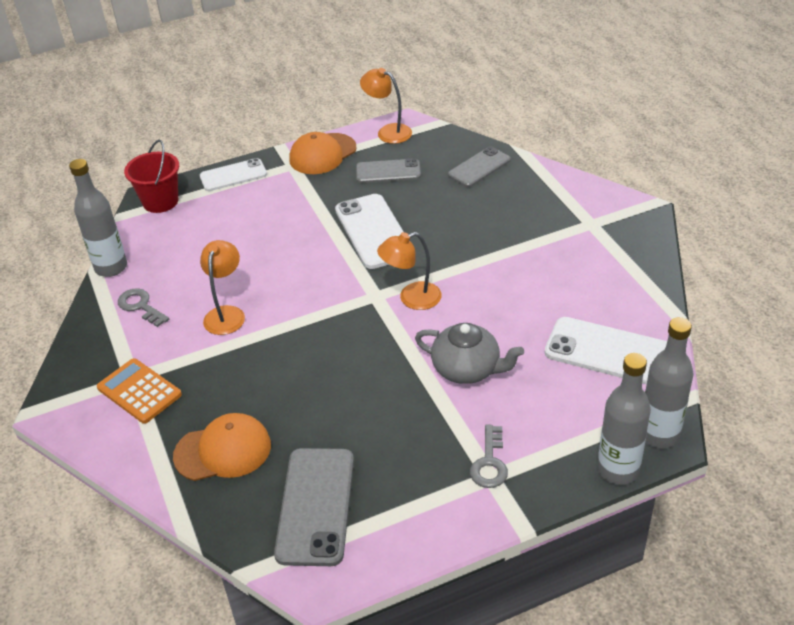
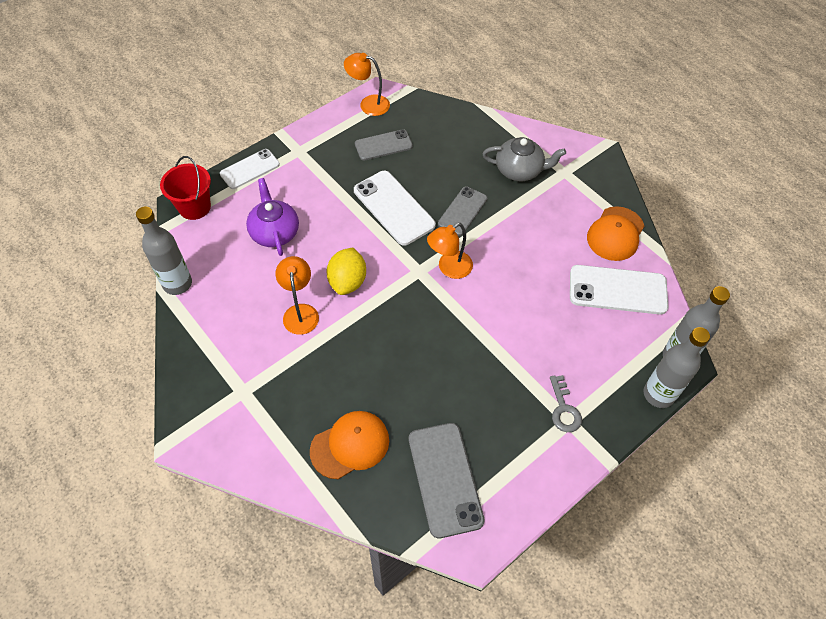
camera: 20 degrees left, 15 degrees up
orange calculator [97,358,182,424] -> none
grey key [118,288,169,327] -> none
orange cap [289,132,357,174] -> orange cap moved to [587,206,644,261]
grey teapot [415,323,524,384] -> grey teapot moved to [483,137,566,181]
grey phone [448,147,511,187] -> grey phone moved to [438,187,487,236]
none -> purple teapot [246,178,299,256]
none -> yellow lemon [327,248,366,295]

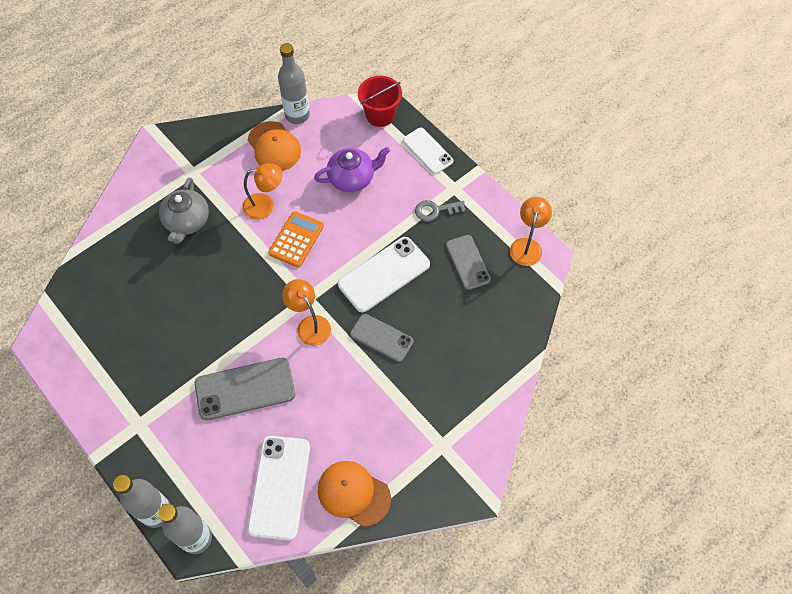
camera: 90 degrees right, 5 degrees up
orange cap [310,411,389,479] -> orange cap moved to [248,121,301,171]
yellow lemon [327,248,366,295] -> orange calculator [268,211,324,268]
grey phone [409,423,485,538] -> grey phone moved to [194,358,295,421]
grey teapot [483,137,566,181] -> grey teapot moved to [159,177,209,244]
grey key [550,375,582,432] -> grey key moved to [415,200,466,221]

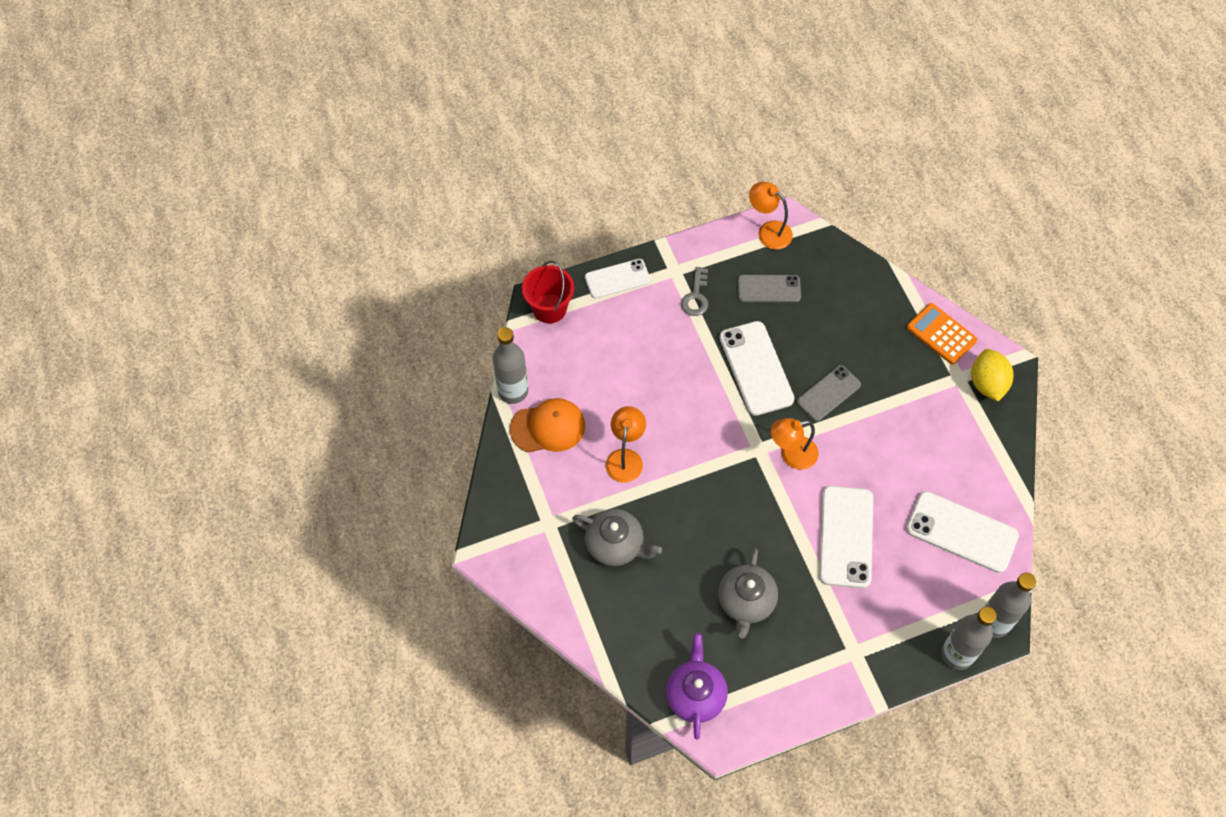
camera: 70 degrees left, 0 degrees up
grey phone [194,358,295,421] -> white phone [819,486,873,588]
orange calculator [268,211,324,268] -> orange calculator moved to [907,303,977,365]
purple teapot [314,147,390,192] -> purple teapot moved to [666,633,728,740]
orange cap [318,461,391,527] -> none
none -> grey teapot [718,549,778,639]
none -> yellow lemon [971,349,1013,402]

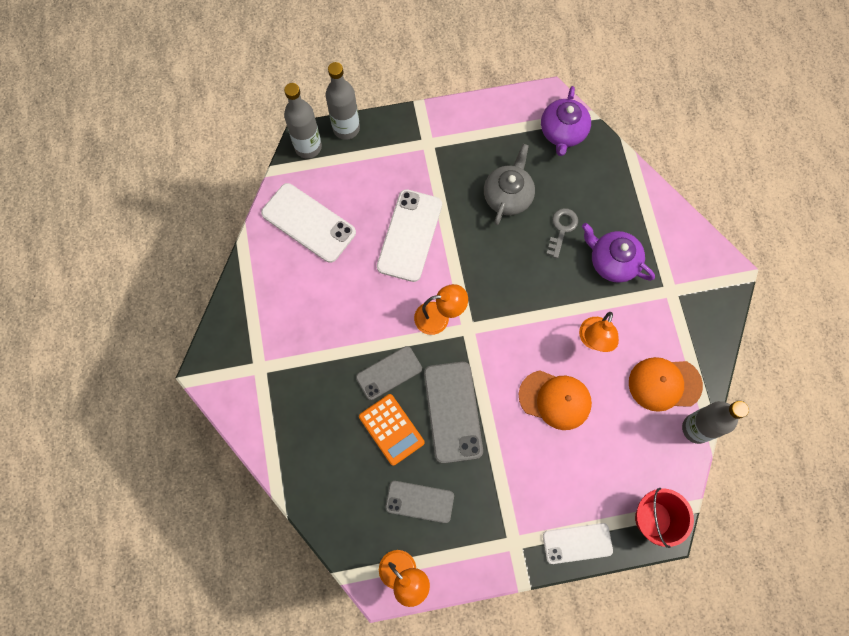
camera: 170 degrees left, 10 degrees up
grey teapot [572,509,662,566] -> purple teapot [582,223,655,283]
grey key [681,267,708,316] -> grey key moved to [546,208,578,258]
white phone [719,321,795,416] -> grey phone [424,362,483,464]
orange calculator [907,303,977,365] -> orange calculator moved to [359,394,425,466]
yellow lemon [971,349,1013,402] -> none
none -> orange cap [519,370,592,430]

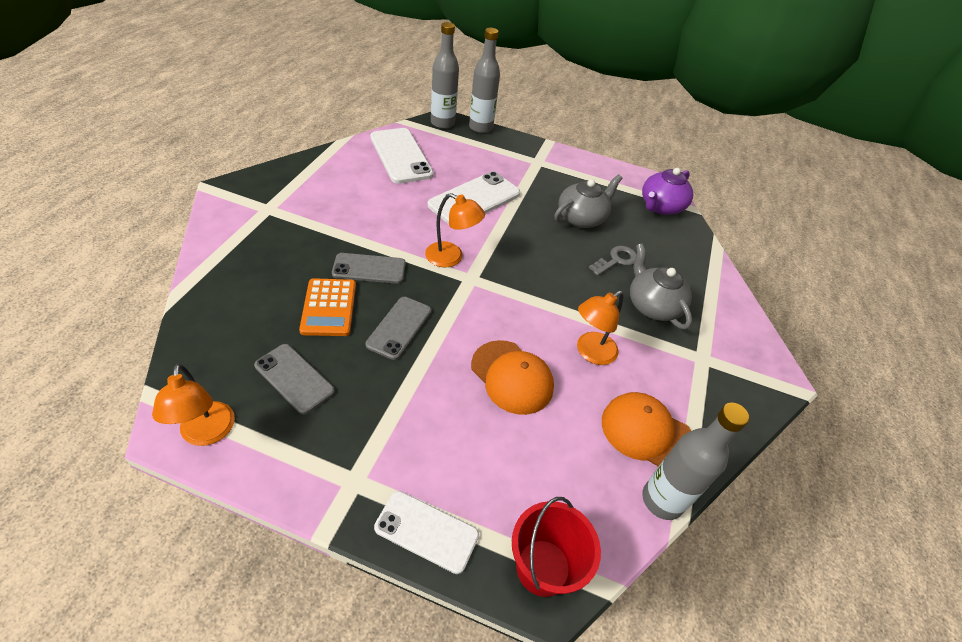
camera: 25 degrees right, 25 degrees down
grey phone [424,362,483,464] -> grey phone [365,297,431,360], size x0.65
purple teapot [582,223,655,283] -> grey teapot [630,243,692,330]

